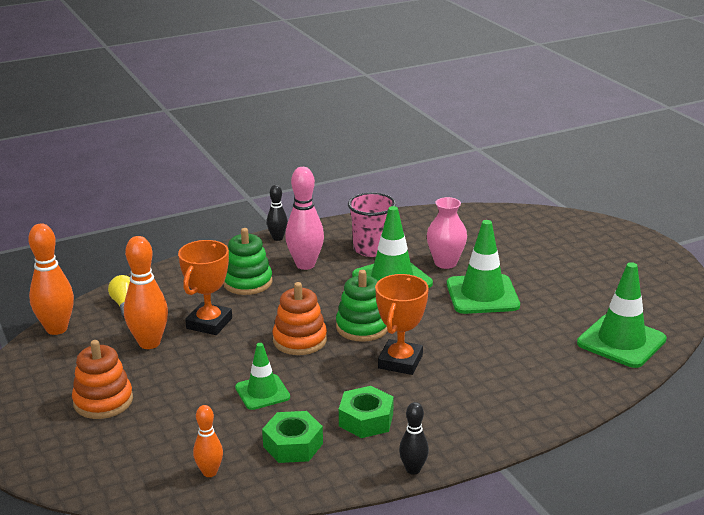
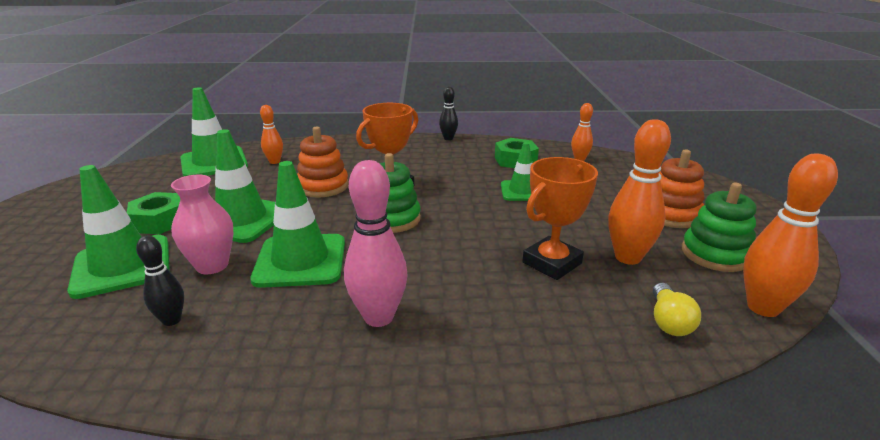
camera: 155 degrees left, 0 degrees up
green stacking toy [223,228,272,295] -> green stacking toy moved to [682,182,756,272]
black bowling pin [267,185,288,241] -> black bowling pin moved to [136,236,184,326]
orange stacking toy [273,282,327,355] -> orange stacking toy moved to [297,126,349,198]
green nut [339,386,394,438] -> green nut moved to [127,192,180,234]
pink cup [348,192,396,257] -> none
none -> green traffic cone [67,165,170,299]
none -> orange bowling pin [260,105,283,164]

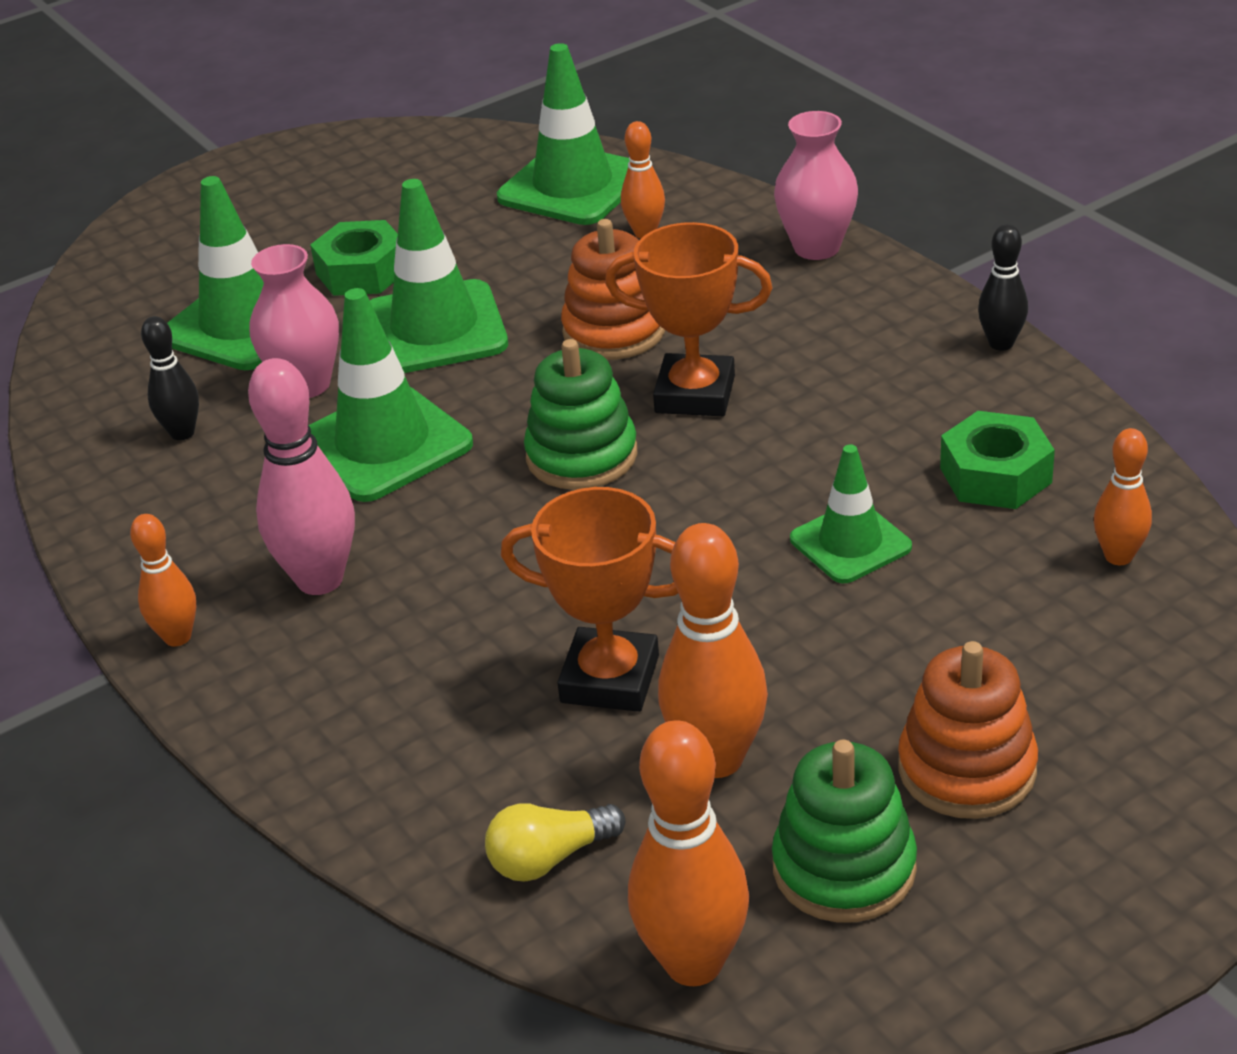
camera: 60 degrees right, 10 degrees up
none -> orange bowling pin [130,514,196,646]
none -> pink vase [774,111,858,260]

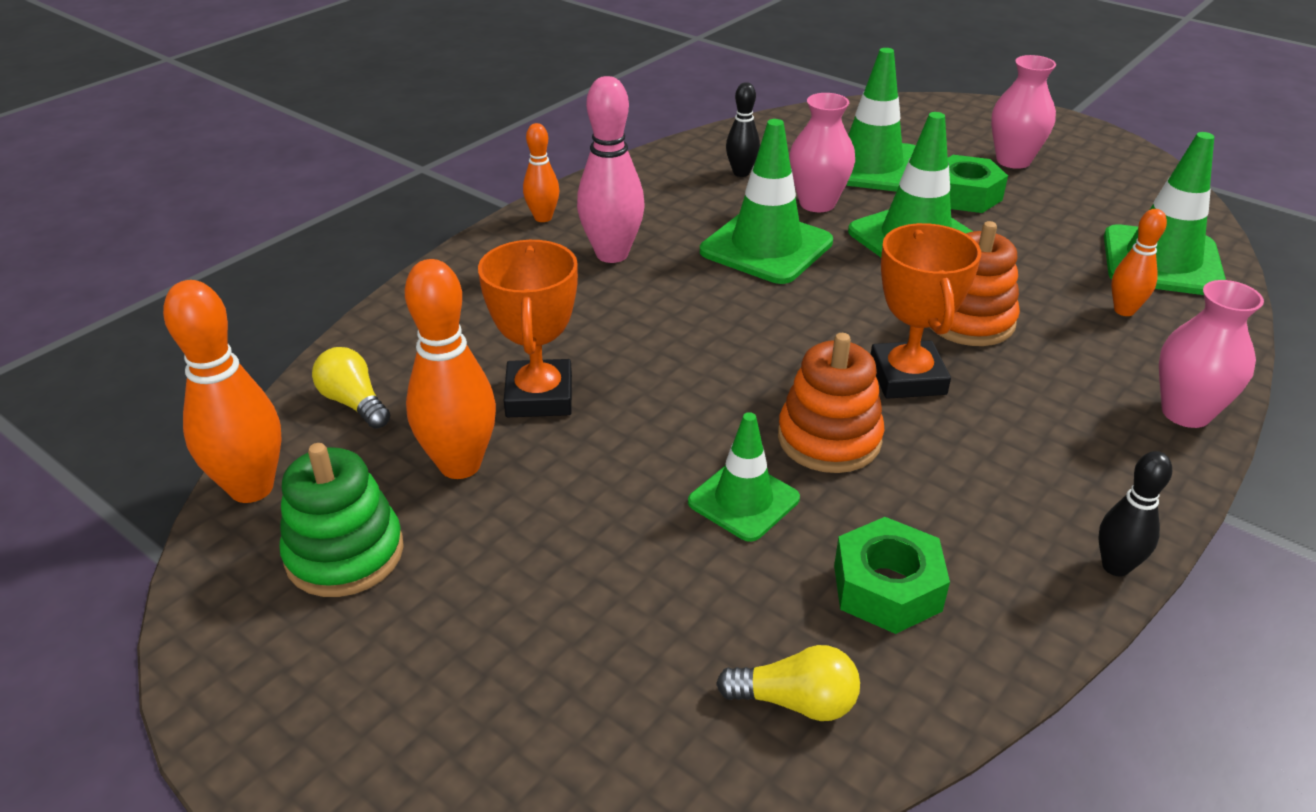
camera: 70 degrees right, 0 degrees up
green stacking toy [524,339,637,490] -> none
orange stacking toy [898,641,1038,819] -> orange stacking toy moved to [778,333,884,473]
orange bowling pin [1094,428,1152,565] -> yellow light bulb [716,645,860,721]
none -> pink vase [991,55,1056,169]

